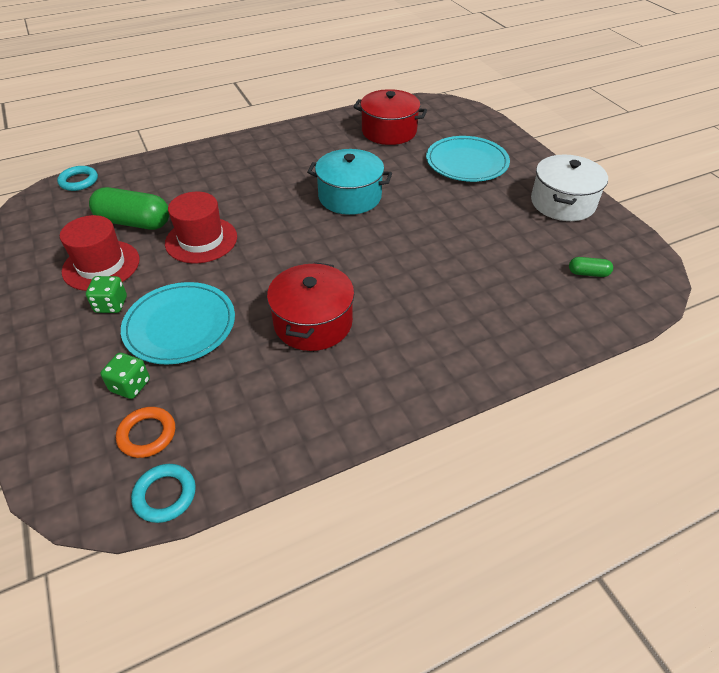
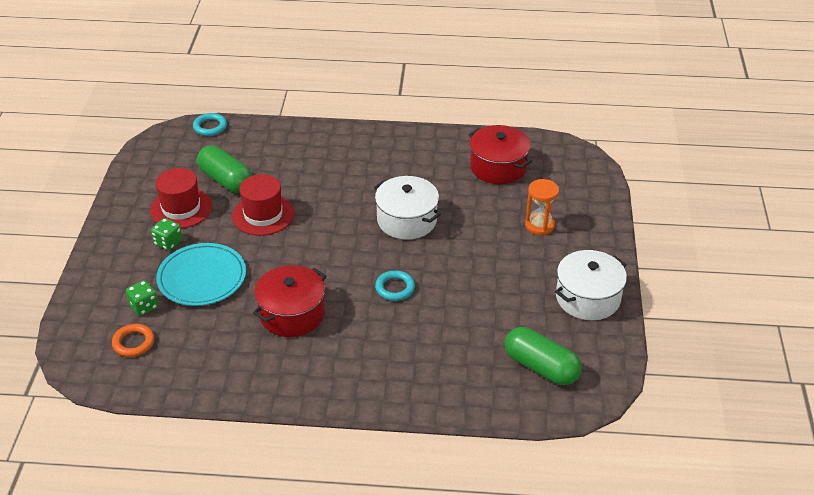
camera: 30 degrees right, 5 degrees down
turquoise ring [131,464,196,523] -> turquoise ring moved to [375,270,415,301]
turquoise pot [307,149,392,215] -> white pot [374,176,441,240]
turquoise plate [426,136,510,182] -> orange hourglass [525,179,559,235]
green capsule [569,257,613,277] -> green capsule [505,327,582,385], size x2.10

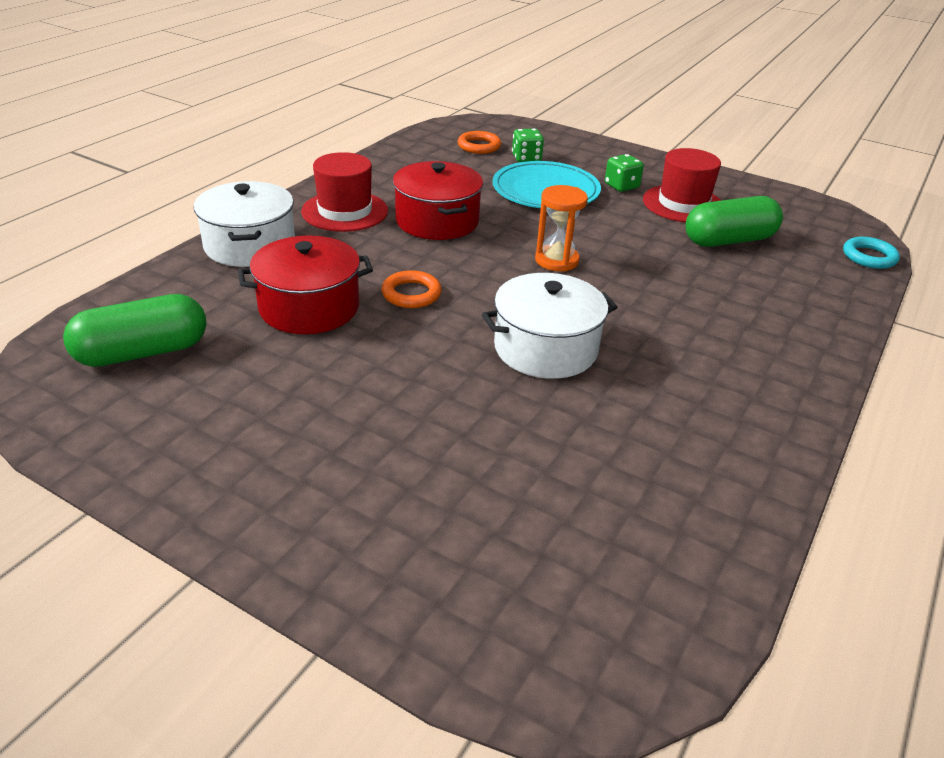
camera: 115 degrees right, 5 degrees down
red hat [232,174,294,236] -> red hat moved to [301,152,388,232]
turquoise ring [375,270,415,301] -> orange ring [382,270,442,308]
red pot [468,125,532,184] -> red pot moved to [238,235,373,334]
orange hourglass [525,179,559,235] -> orange hourglass moved to [535,185,588,271]
white pot [555,250,627,320] -> white pot moved to [194,181,295,267]

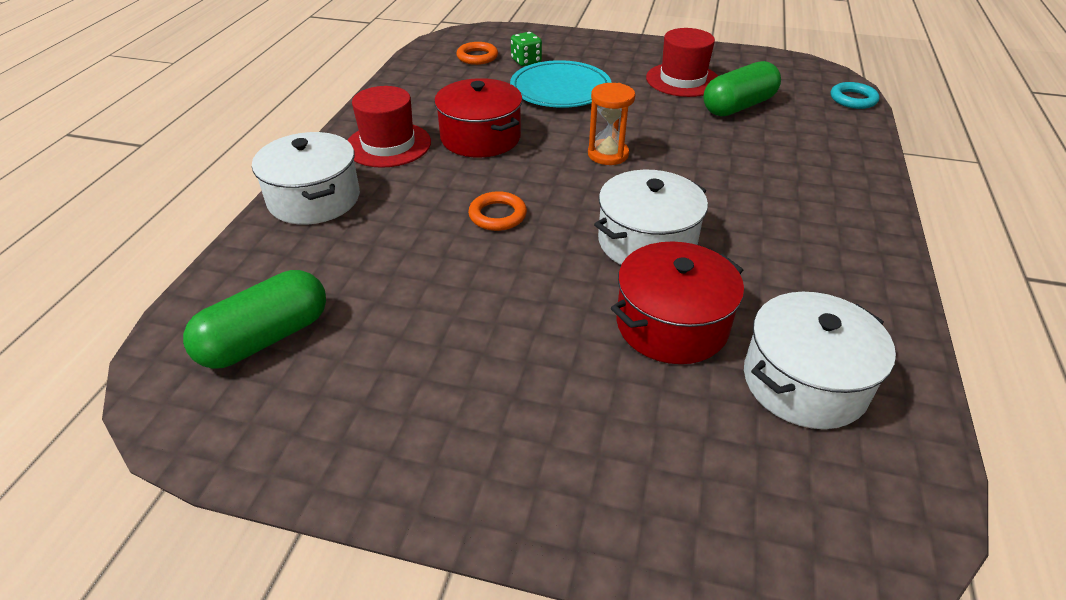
camera: 15 degrees left, 5 degrees up
red pot [238,235,373,334] -> red pot moved to [611,241,744,364]
green dice [605,154,644,192] -> none
none -> white pot [744,292,896,429]

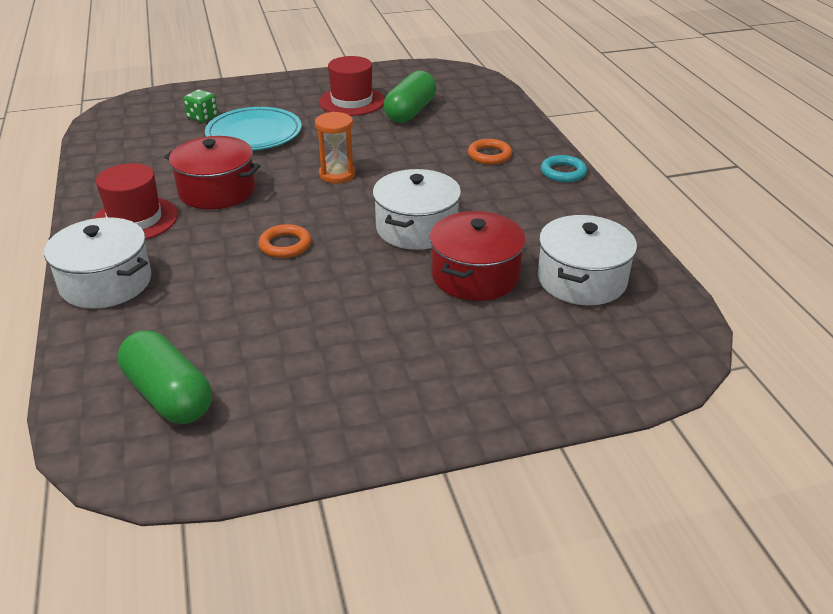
camera: 30 degrees left, 5 degrees down
green capsule [183,270,326,369] -> green capsule turned 60 degrees counterclockwise [118,331,212,424]
orange ring [456,42,498,65] -> orange ring moved to [468,139,512,165]
turquoise ring [831,82,879,109] -> turquoise ring moved to [541,155,587,182]

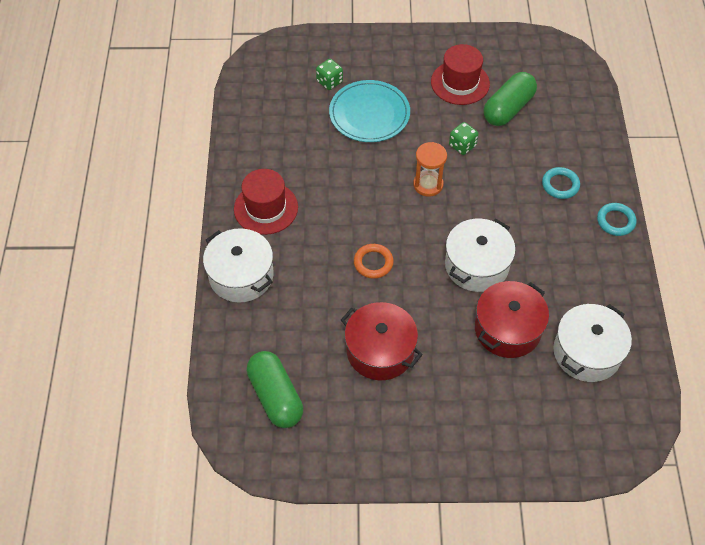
camera: 15 degrees right, 20 degrees up
red pot [165,136,261,209] -> red pot moved to [341,302,423,380]
orange ring [468,139,512,165] -> turquoise ring [542,167,580,199]
none -> green dice [449,122,479,155]

